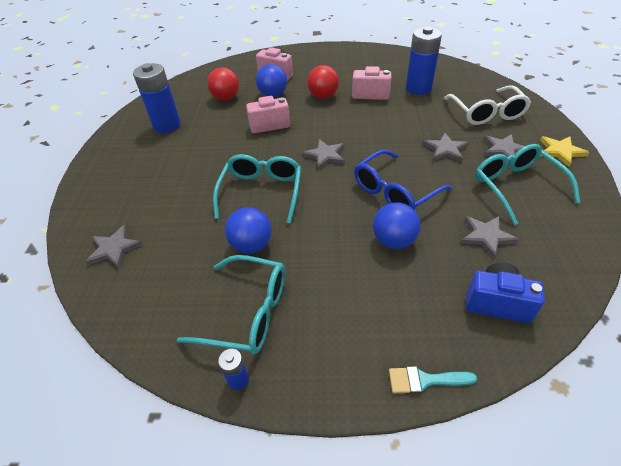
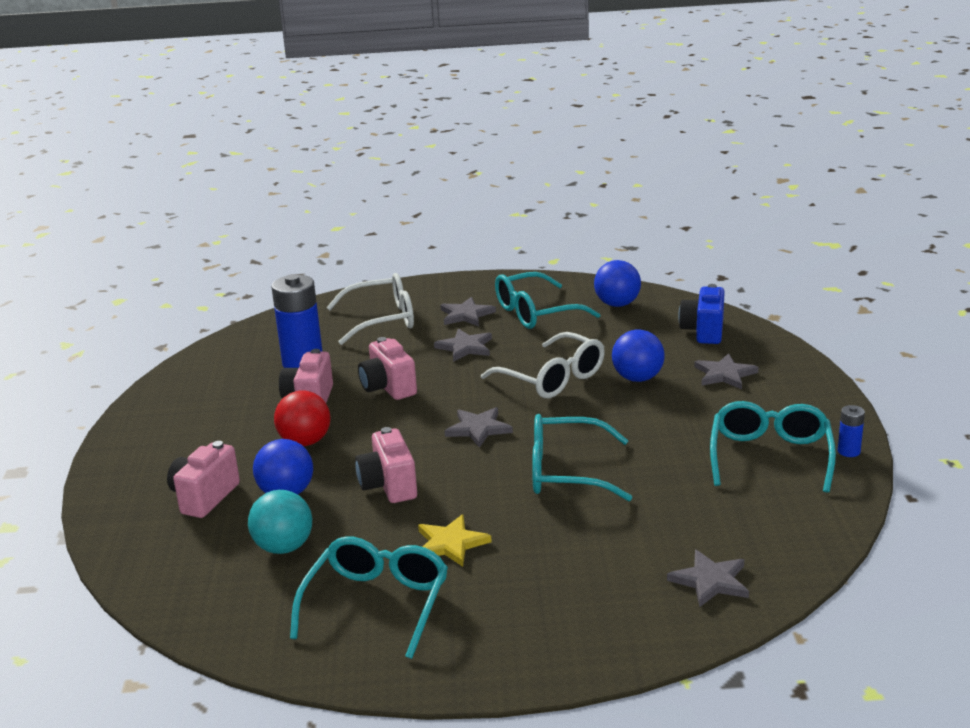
camera: 95 degrees left, 20 degrees down
blue battery [133,63,181,133] -> turquoise glasses [290,536,448,659]
red ball [207,67,239,100] -> turquoise ball [248,490,312,554]
blue ball [225,207,272,254] -> blue ball moved to [594,260,641,307]
blue glasses [354,150,452,210] -> white glasses [481,332,605,398]
turquoise brush [389,366,477,394] -> none
grey star [461,216,520,259] -> grey star moved to [694,353,758,389]
yellow star [540,136,590,167] -> yellow star moved to [418,515,492,567]
none -> pink camera [358,337,417,400]

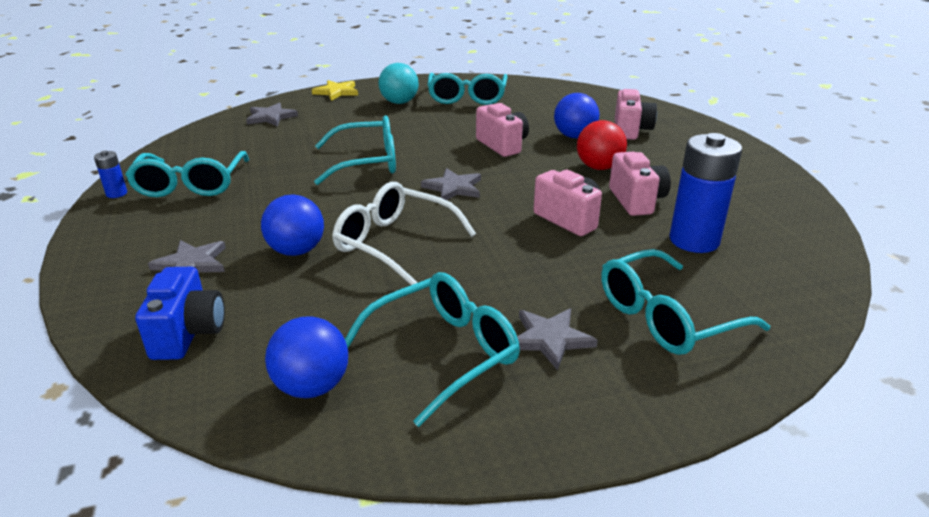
camera: 165 degrees right, 5 degrees up
turquoise ball [248,490,312,554] -> turquoise ball moved to [378,63,419,104]
white glasses [326,273,414,345] -> turquoise glasses [601,249,770,355]
yellow star [418,515,492,567] -> yellow star moved to [312,80,358,101]
grey star [434,328,492,362] -> none

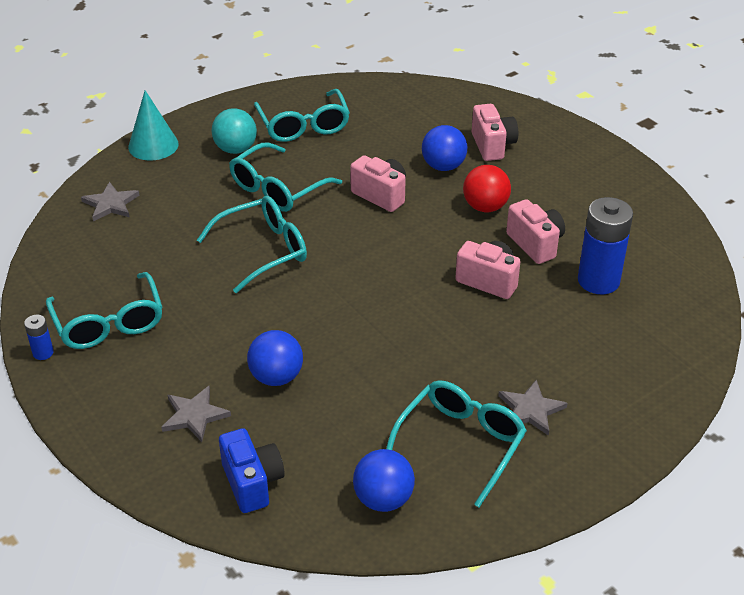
camera: 20 degrees left, 10 degrees up
yellow star [312,80,358,101] -> turquoise cone [128,90,179,161]
white glasses [332,182,476,285] -> none
grey star [421,168,481,200] -> none
turquoise glasses [601,249,770,355] -> turquoise glasses moved to [229,142,342,212]

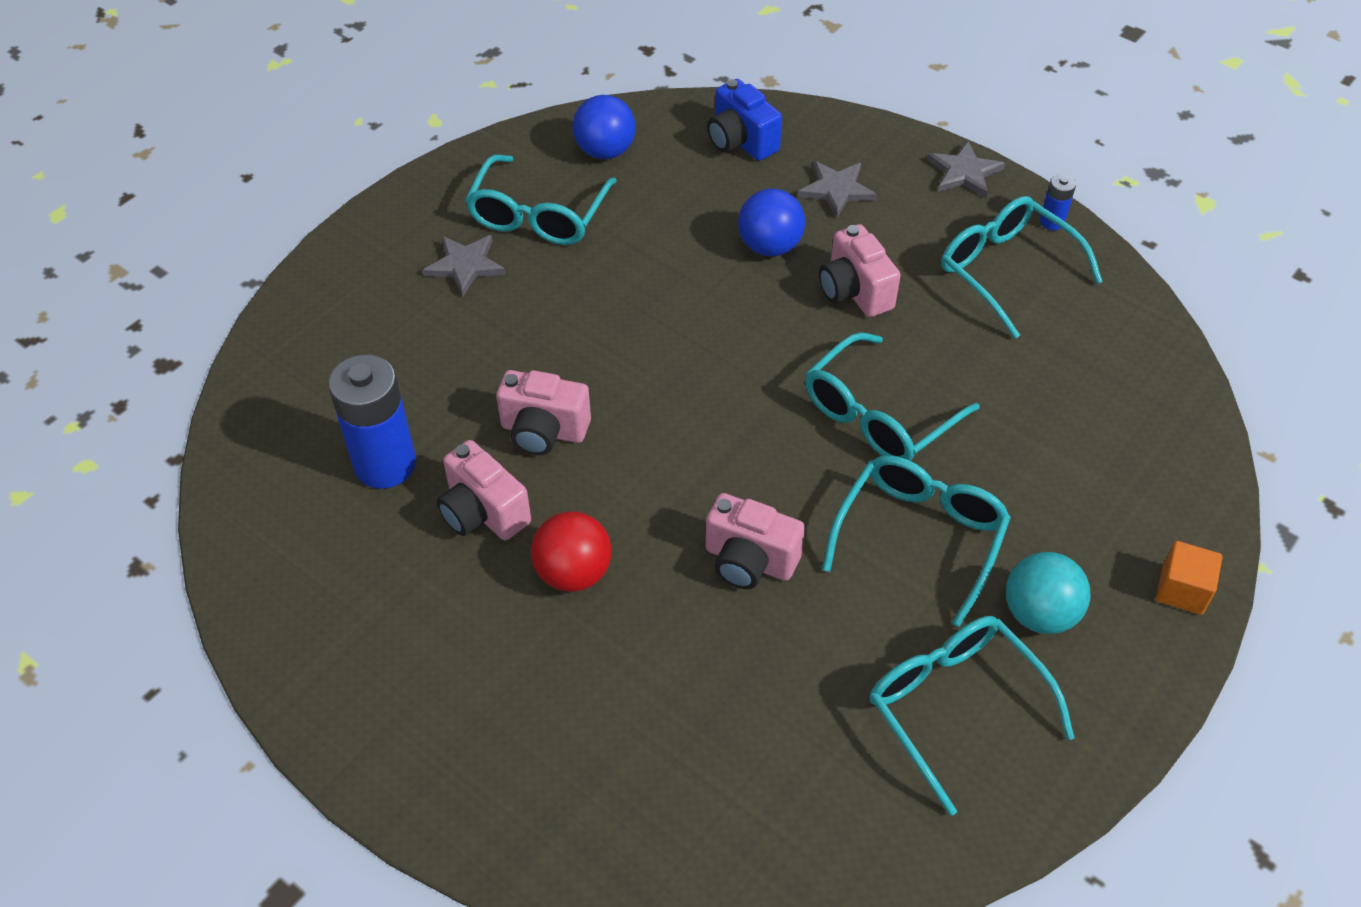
camera: 165 degrees right, 10 degrees up
grey star [81,182,140,221] -> grey star moved to [927,141,1005,198]
turquoise cone [128,90,179,161] -> orange cube [1156,541,1223,615]
blue ball [422,125,467,171] -> none
pink camera [472,104,518,161] -> pink camera moved to [819,224,901,317]

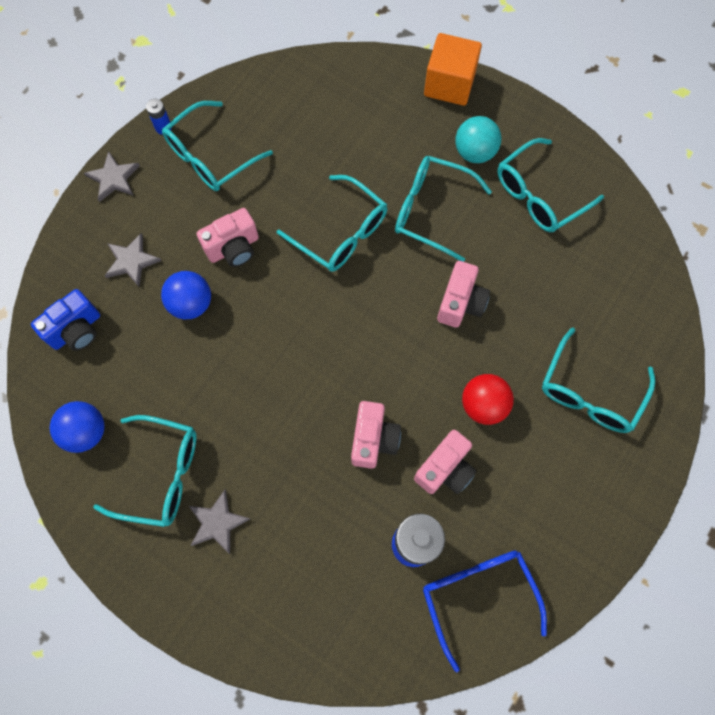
camera: 95 degrees left, 20 degrees up
orange cube [1156,541,1223,615] -> orange cube [424,33,482,106], size x1.71
none -> blue glasses [423,551,547,672]
none -> turquoise glasses [542,328,655,433]

